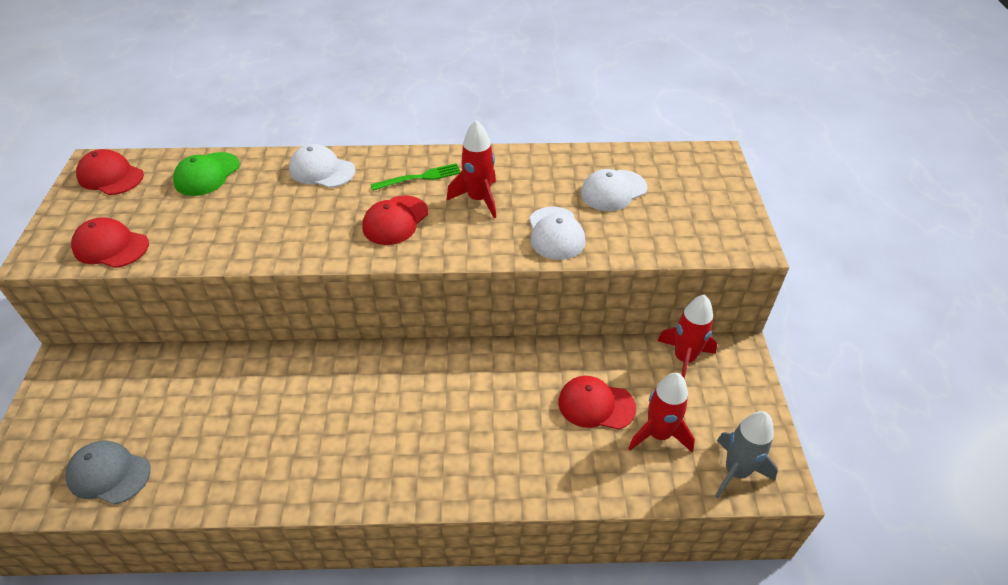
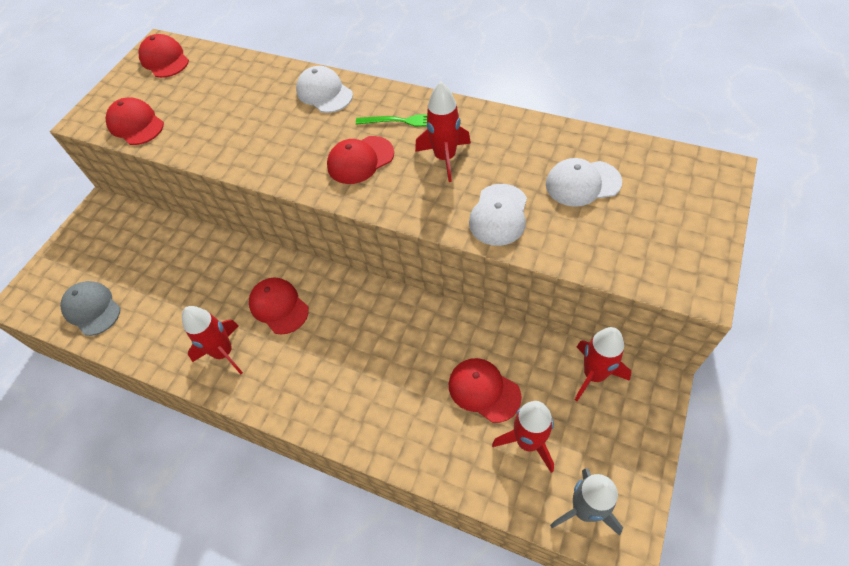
camera: 30 degrees right, 10 degrees up
green cap [173,152,240,196] -> none
none -> red rocket [182,306,243,374]
none -> red cap [249,278,309,334]

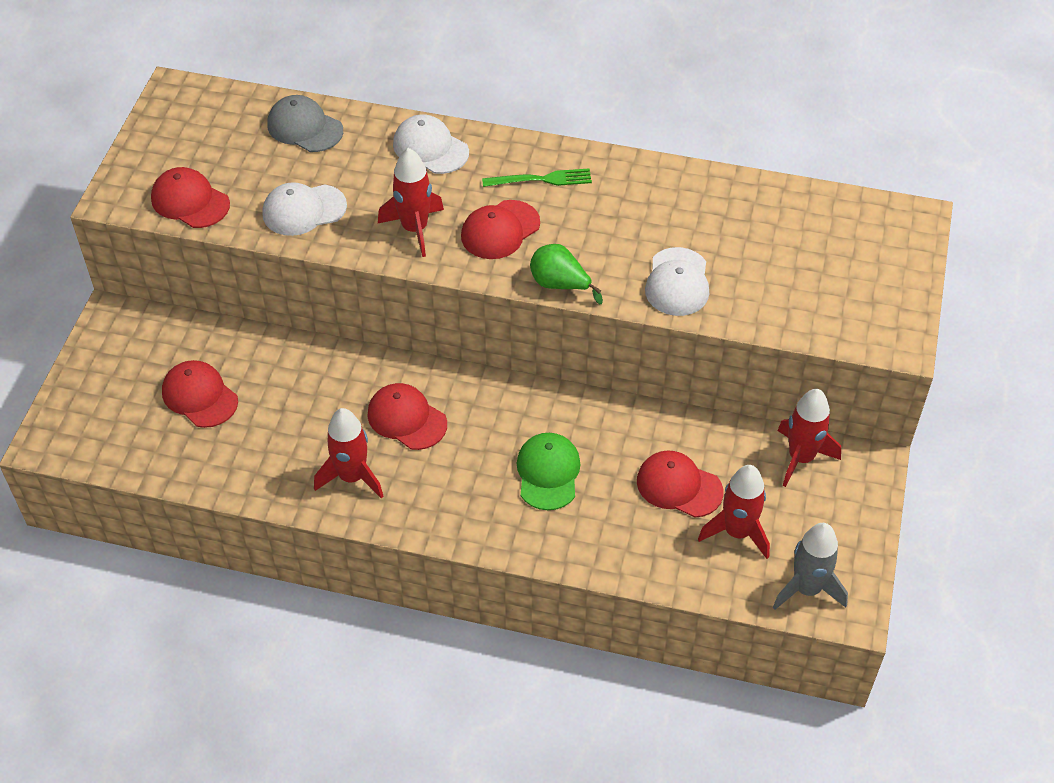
camera: 15 degrees left, 5 degrees down
grey cap [60,281,121,336] -> grey cap moved to [267,95,343,152]
red cap [139,34,189,78] -> red cap moved to [162,360,238,428]
red rocket [415,82,471,182] -> red rocket moved to [378,148,444,257]
white cap [546,158,622,207] -> white cap moved to [262,182,347,236]
none -> green cap [517,433,581,510]
none -> green pear [530,244,603,304]

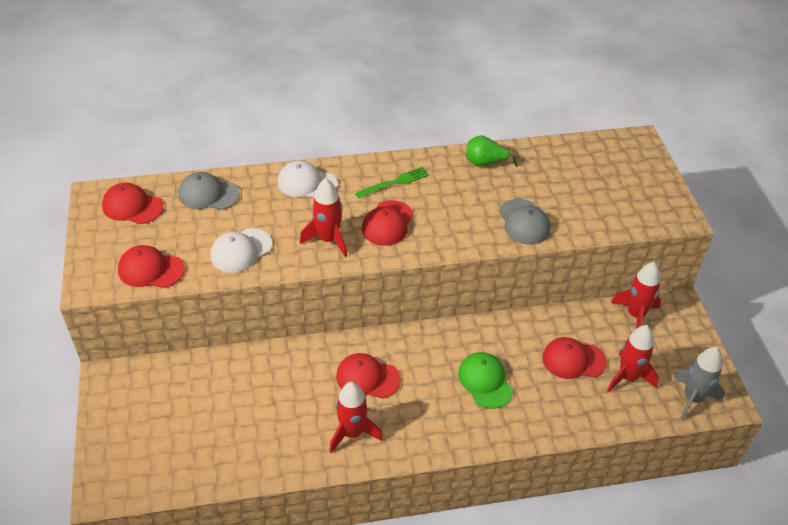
camera: 25 degrees left, 5 degrees down
red cap [162,360,238,428] -> red cap moved to [102,183,164,224]
green pear [530,244,603,304] -> green pear moved to [466,135,518,167]
white cap [645,247,709,316] -> grey cap [499,199,551,245]

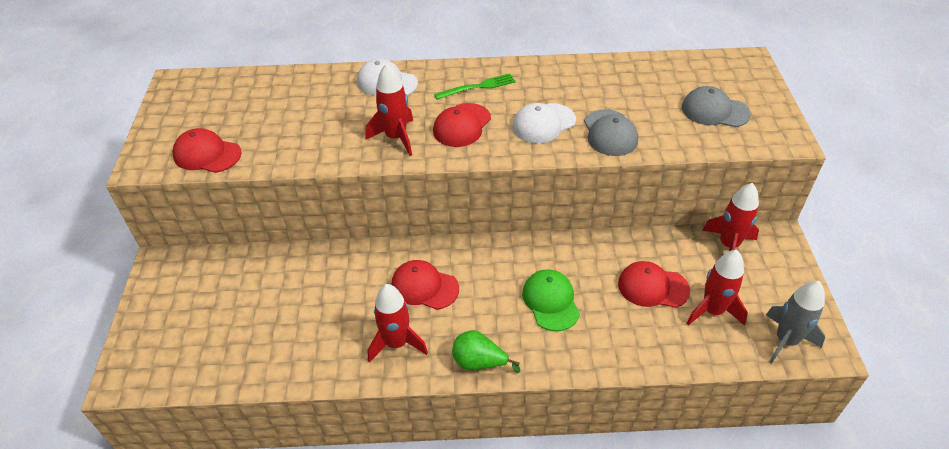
camera: 10 degrees right, 0 degrees up
red cap [102,183,164,224] -> none
grey cap [179,172,240,210] -> grey cap moved to [682,86,751,127]
white cap [210,228,272,273] -> white cap moved to [512,103,576,143]
green pear [466,135,518,167] -> green pear moved to [452,330,520,373]

